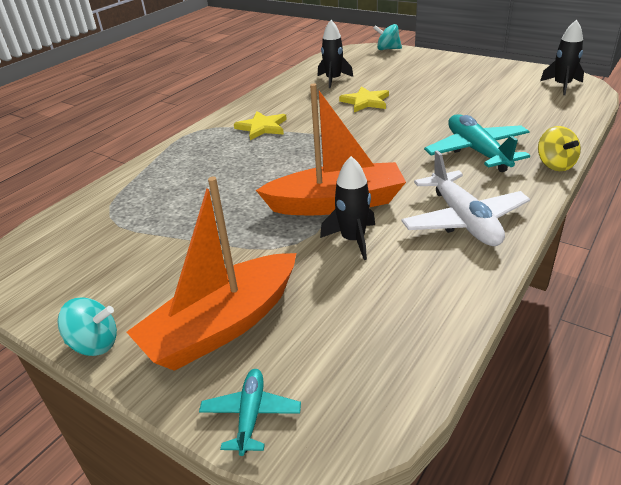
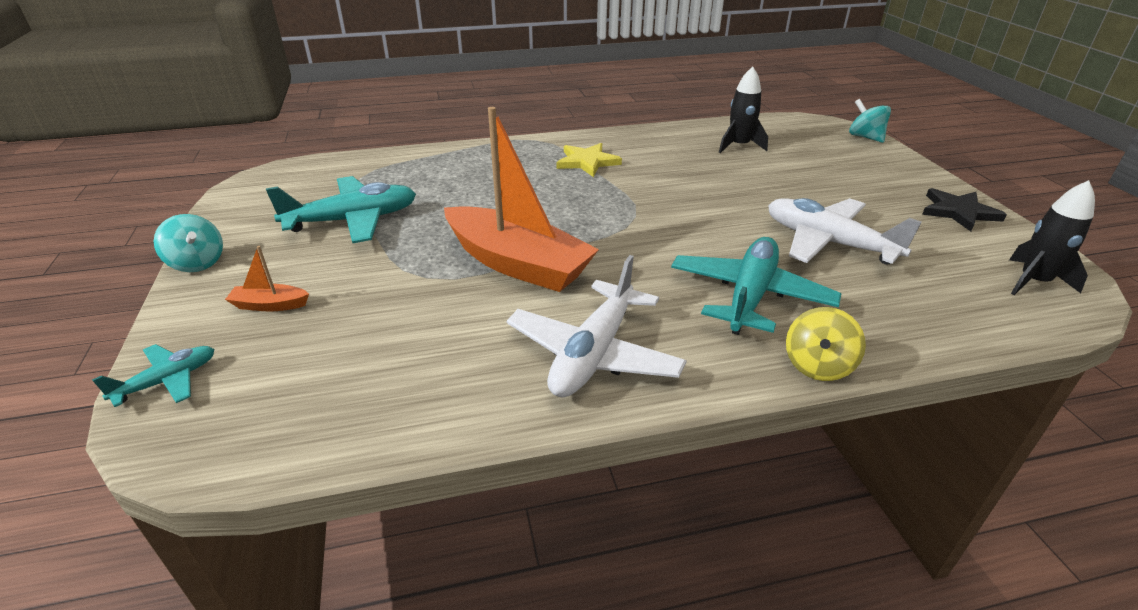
camera: 40 degrees right, 0 degrees up
orange boat [127,177,296,371] -> orange boat [225,246,309,311], size x0.41
black rocket [320,156,375,260] -> none
yellow star [339,86,389,112] -> none
none -> turquoise plane [266,176,416,244]
none -> white plane [768,198,922,265]
none -> black star [922,188,1007,231]

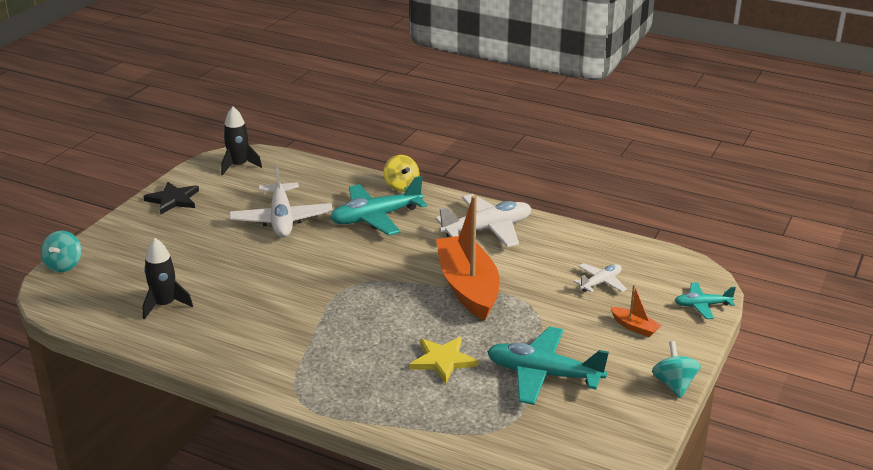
camera: 140 degrees left, 5 degrees down
yellow star [557,143,622,177] -> yellow star moved to [410,337,478,383]
yellow spinning top [786,307,866,381] -> yellow spinning top turned 90 degrees clockwise [384,155,420,192]
none -> white plane [574,263,627,292]

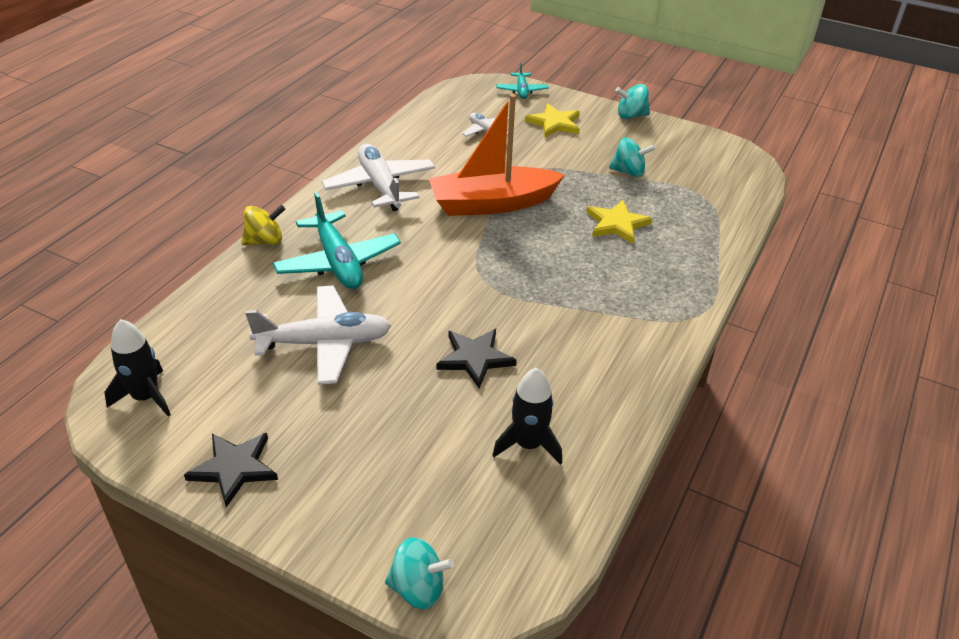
camera: 90 degrees left, 10 degrees up
turquoise plane [487,326,609,405] -> turquoise spinning top [609,137,655,177]
orange boat [610,284,662,337] -> yellow star [525,104,580,137]
none -> black star [436,329,517,388]

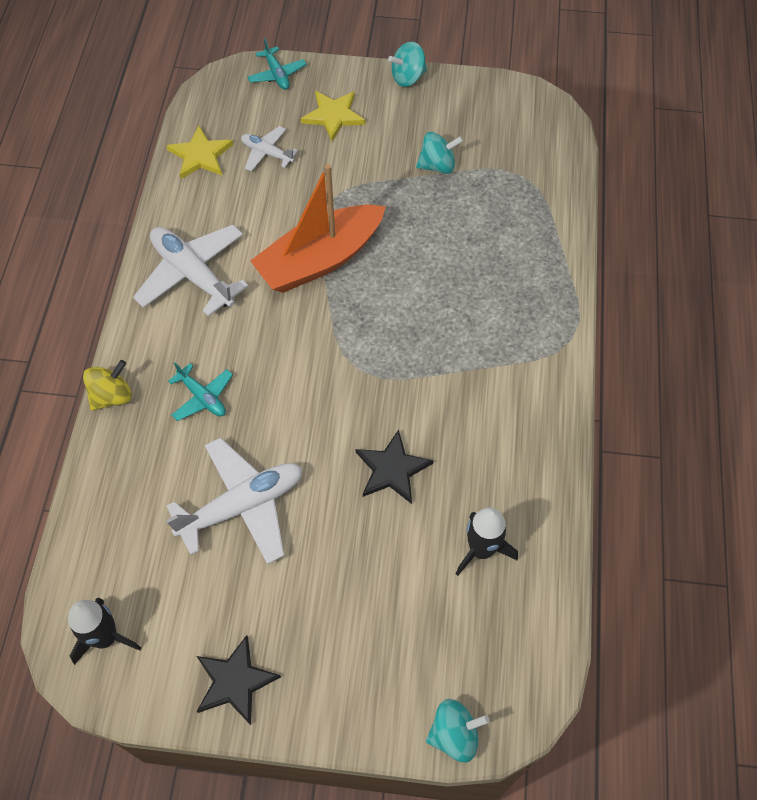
camera: 20 degrees left, 20 degrees up
turquoise plane [273,192,401,289] -> turquoise plane [168,362,233,421], size x0.54
yellow star [586,200,653,244] -> yellow star moved to [167,126,233,179]

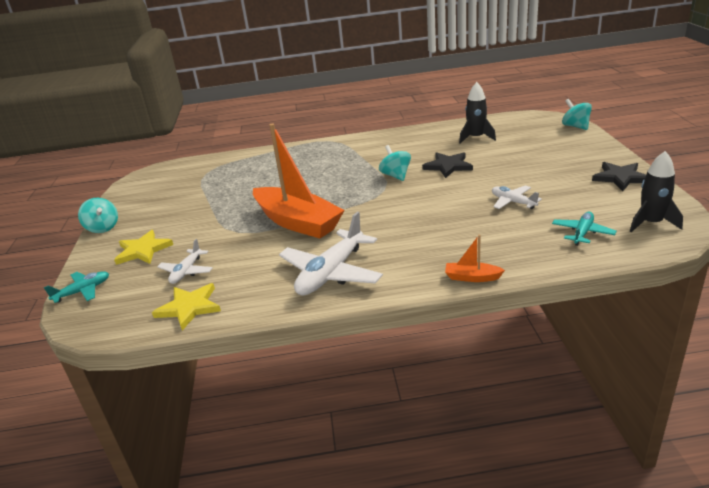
camera: 100 degrees left, 30 degrees down
yellow spinning top [83,360,132,411] -> orange boat [445,235,505,282]
white plane [166,438,303,565] -> white plane [492,185,542,209], size x0.54
turquoise plane [168,362,233,421] -> turquoise plane moved to [552,212,617,246]
turquoise spinning top [416,132,463,174] -> turquoise spinning top moved to [379,145,411,181]

